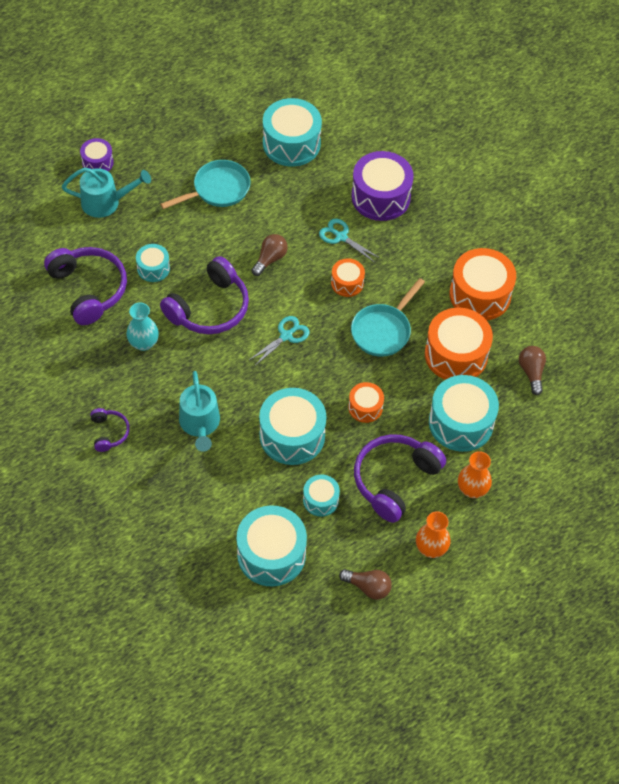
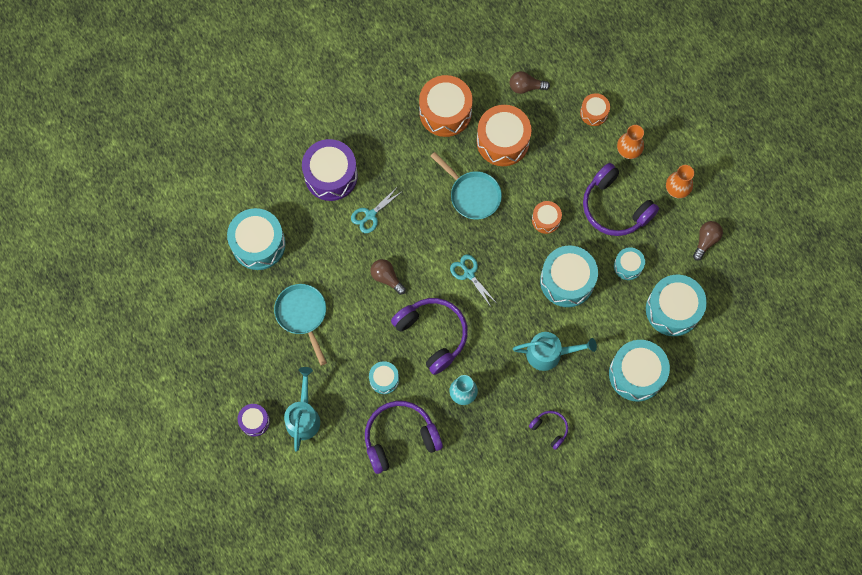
camera: 80 degrees left, 15 degrees up
purple headphones [90,408,130,452] -> purple headphones turned 45 degrees clockwise [529,411,568,450]
orange drum [331,258,365,297] -> orange drum moved to [580,93,610,126]
turquoise drum [429,375,499,452] -> turquoise drum moved to [609,340,670,402]

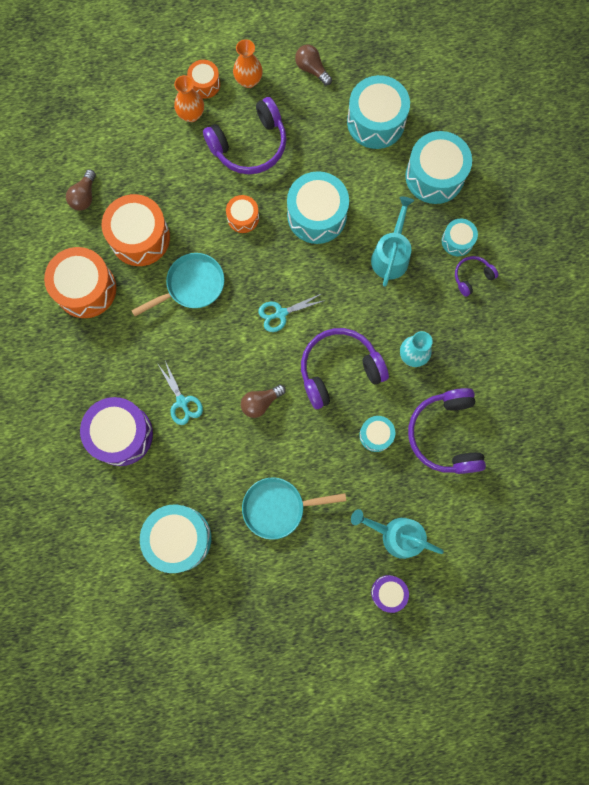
camera: 75 degrees left, 5 degrees up
orange drum [580,93,610,126] -> orange drum moved to [187,60,220,99]
turquoise drum [614,247,645,280] -> turquoise drum moved to [442,219,478,256]

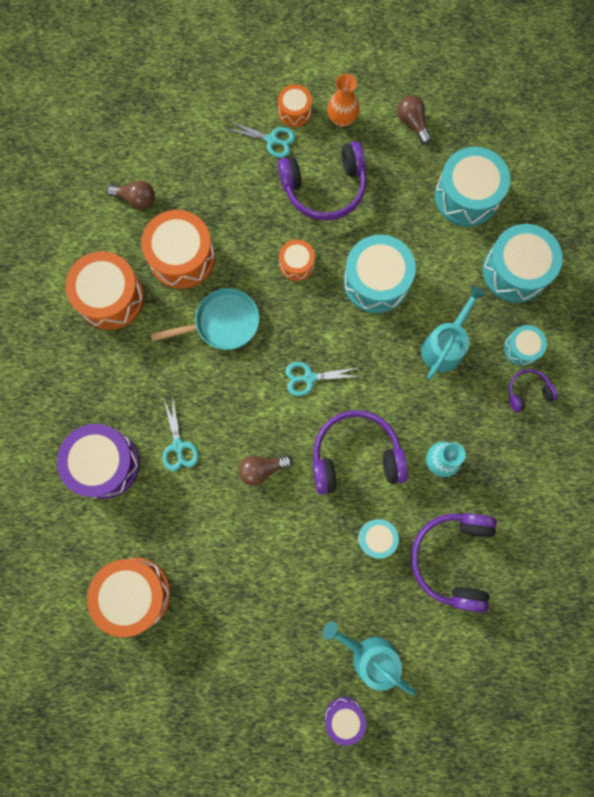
camera: 15 degrees right, 0 degrees up
brown light bulb [66,170,96,211] -> brown light bulb turned 105 degrees counterclockwise [107,180,155,209]
turquoise drum [140,505,211,573] -> orange drum [87,558,171,637]
orange vase [174,75,204,122] -> turquoise scissors [227,121,295,158]
turquoise pan [242,477,346,540] -> none

